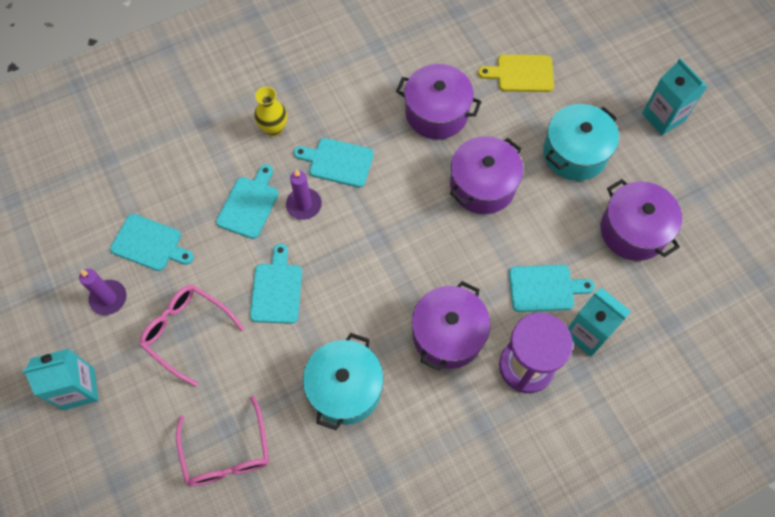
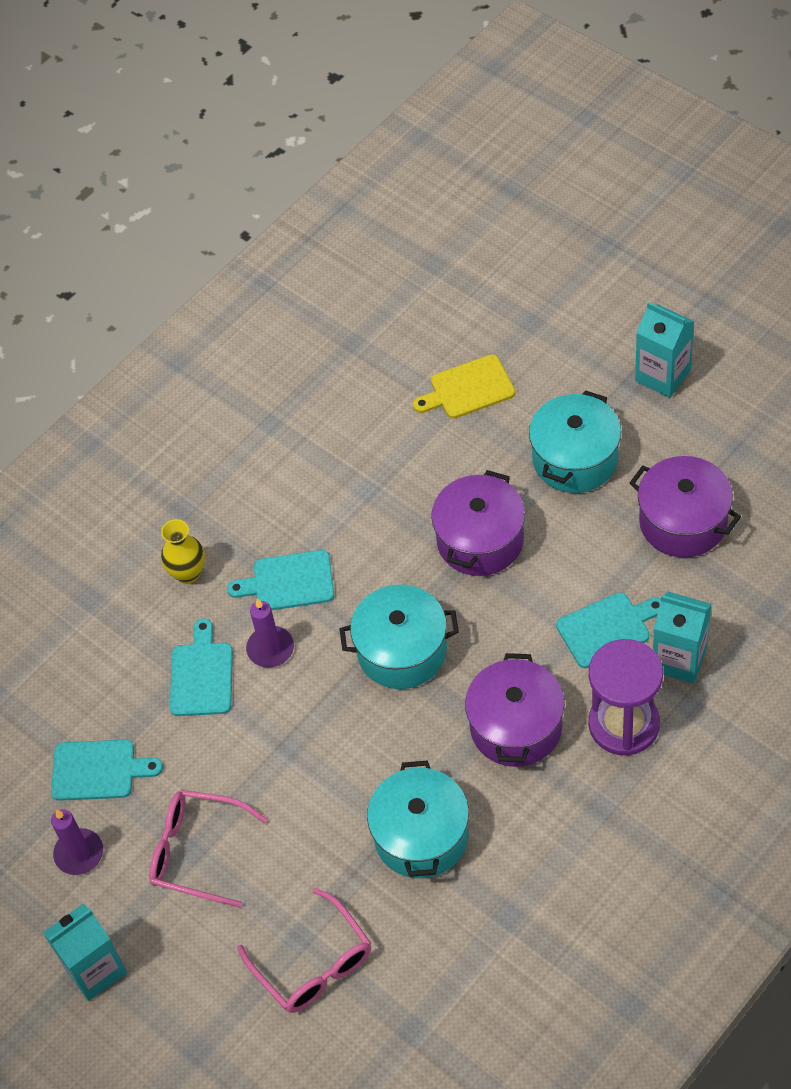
camera: 15 degrees left, 10 degrees down
turquoise cutting board [250,244,302,324] -> none
purple pot [396,64,482,139] -> none
none -> turquoise pot [339,584,459,689]

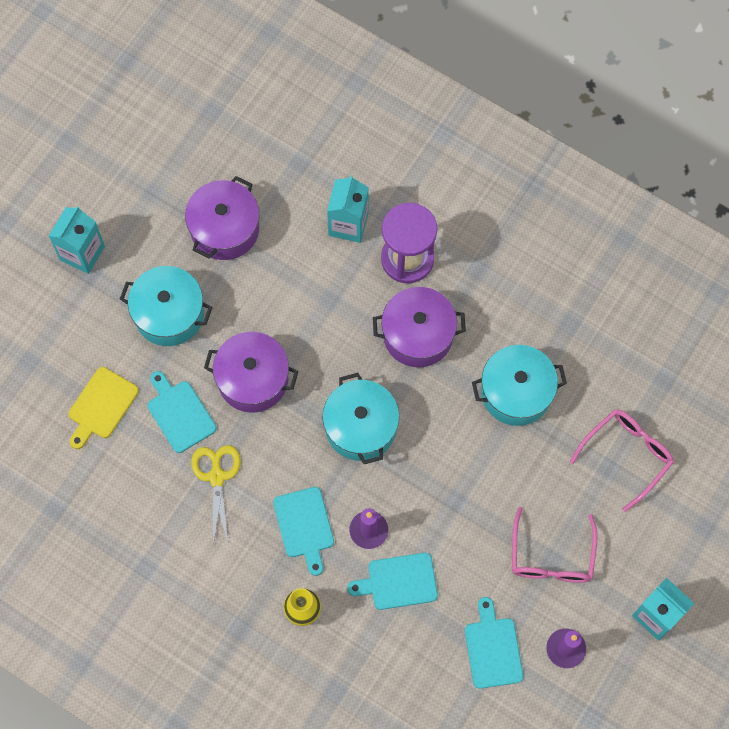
camera: 105 degrees left, 15 degrees up
yellow cutting board [413,354,515,419] -> yellow cutting board turned 60 degrees clockwise [69,367,139,449]
turquoise cutting board [556,592,661,668] -> turquoise cutting board moved to [147,371,216,453]
none -> yellow scissors [191,445,241,545]

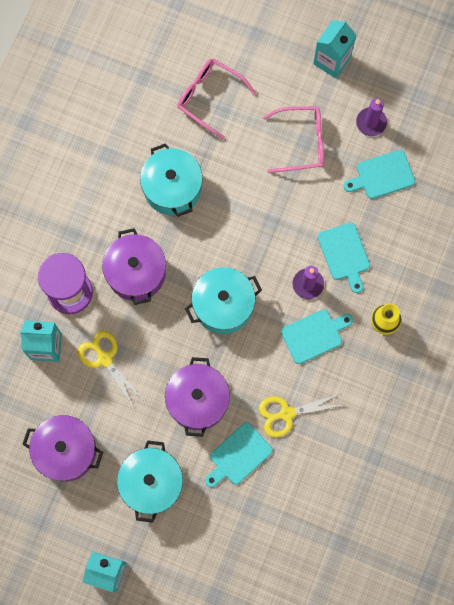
camera: 100 degrees left, 5 degrees up
yellow cutting board [69,367,139,449] -> none
none -> yellow scissors [78,330,142,407]

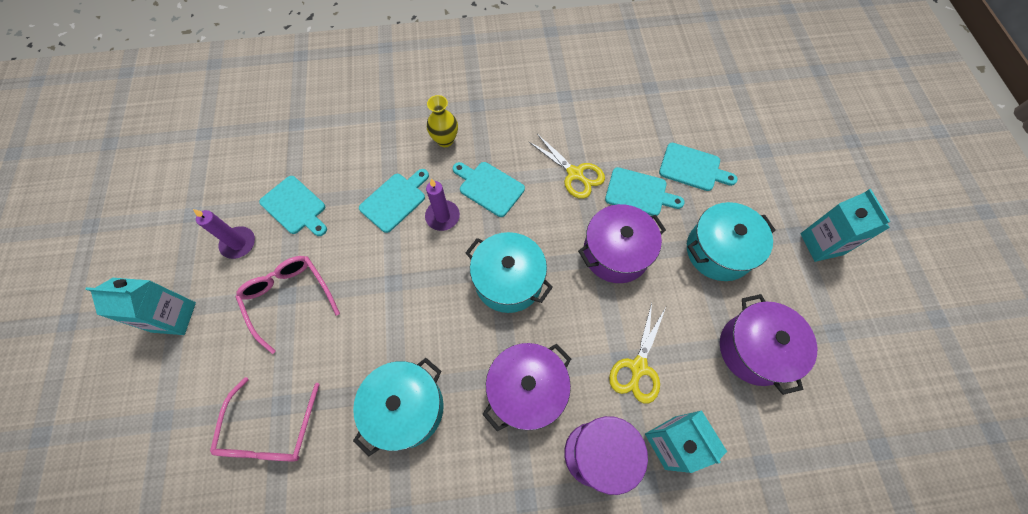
camera: 120 degrees left, 10 degrees down
none -> turquoise cutting board [659,143,737,191]

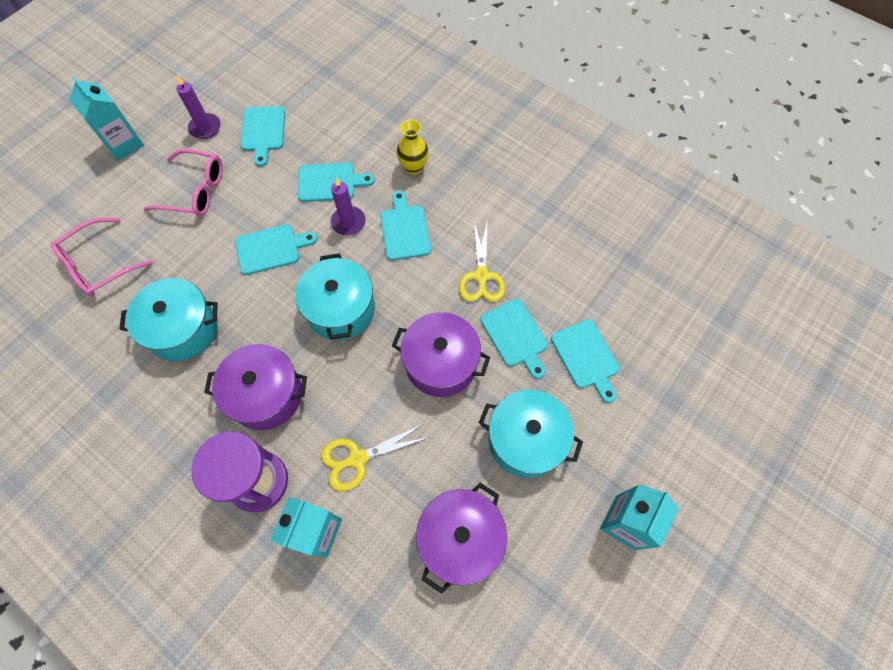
camera: 45 degrees right, 0 degrees up
pink glasses [235,256,340,354] -> pink glasses turned 90 degrees clockwise [143,149,222,216]
none -> turquoise cutting board [235,224,317,275]

